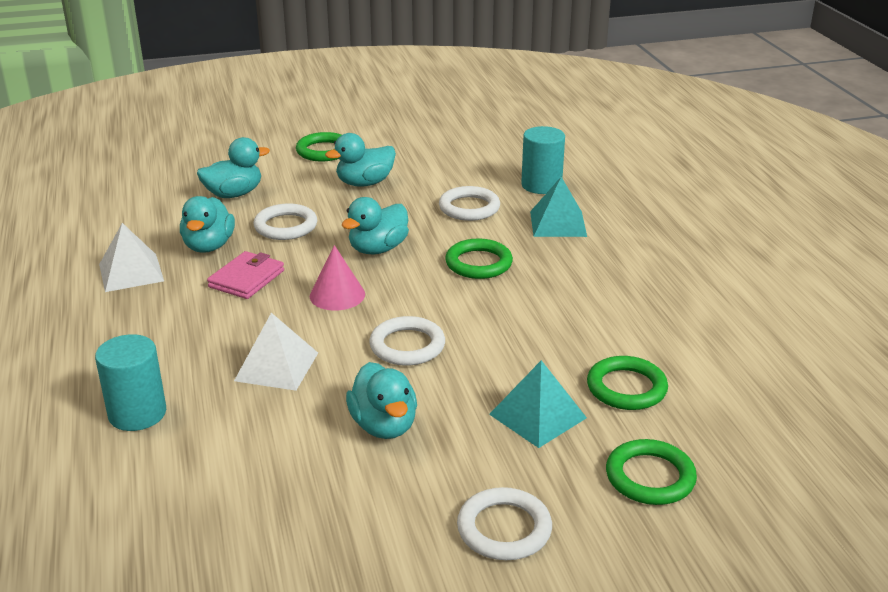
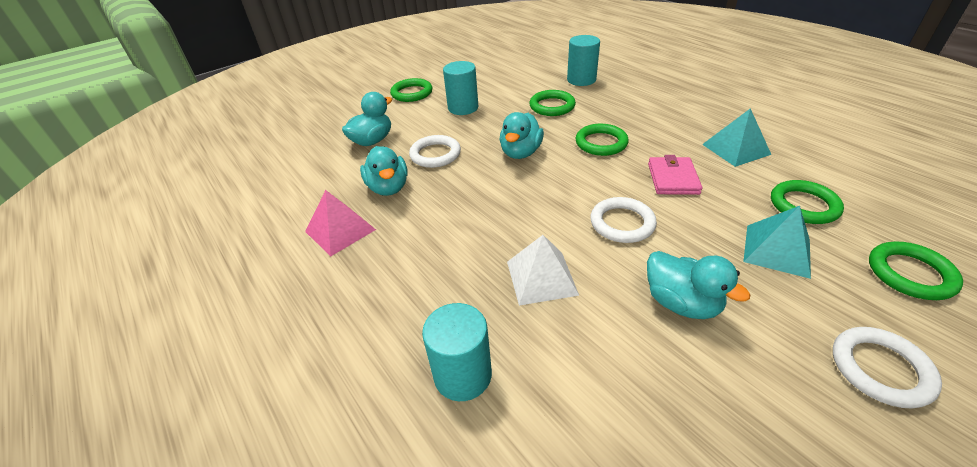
camera: 20 degrees left, 10 degrees up
white pyramid [99,223,164,292] -> pink pyramid [305,190,376,256]
pink wallet [207,251,284,299] -> pink wallet moved to [648,155,702,195]
pink cone [310,245,365,311] -> none
turquoise duck [325,133,396,187] -> turquoise cylinder [443,61,479,115]
white ring [439,186,500,221] -> green ring [529,90,576,116]
turquoise pyramid [530,177,587,237] -> turquoise pyramid moved to [702,108,771,167]

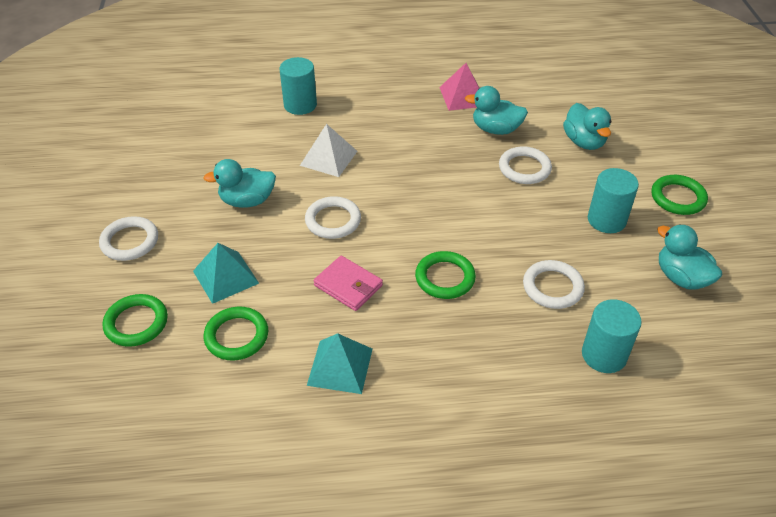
camera: 120 degrees right, 5 degrees up
turquoise duck [500,112,544,159] -> turquoise duck moved to [657,224,722,290]
green ring [529,90,576,116] -> white ring [523,260,585,309]

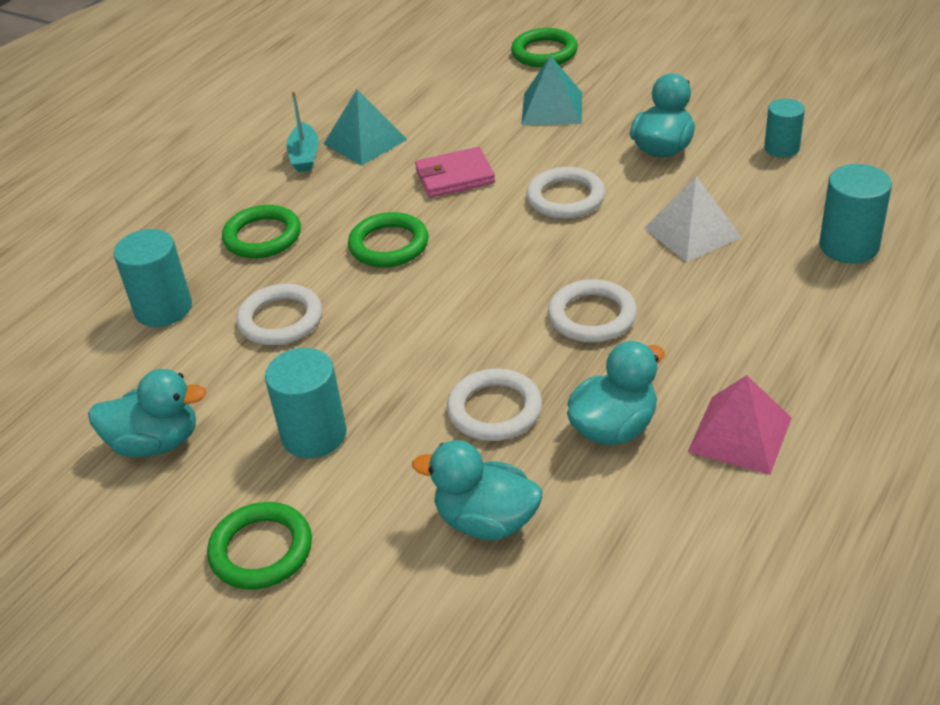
camera: 130 degrees right, 5 degrees down
white ring [99,216,158,261] -> white ring moved to [548,279,637,343]
green ring [204,307,268,360] -> green ring moved to [222,205,301,258]
none -> turquoise boat [286,91,319,172]
none -> turquoise cylinder [764,99,805,158]

